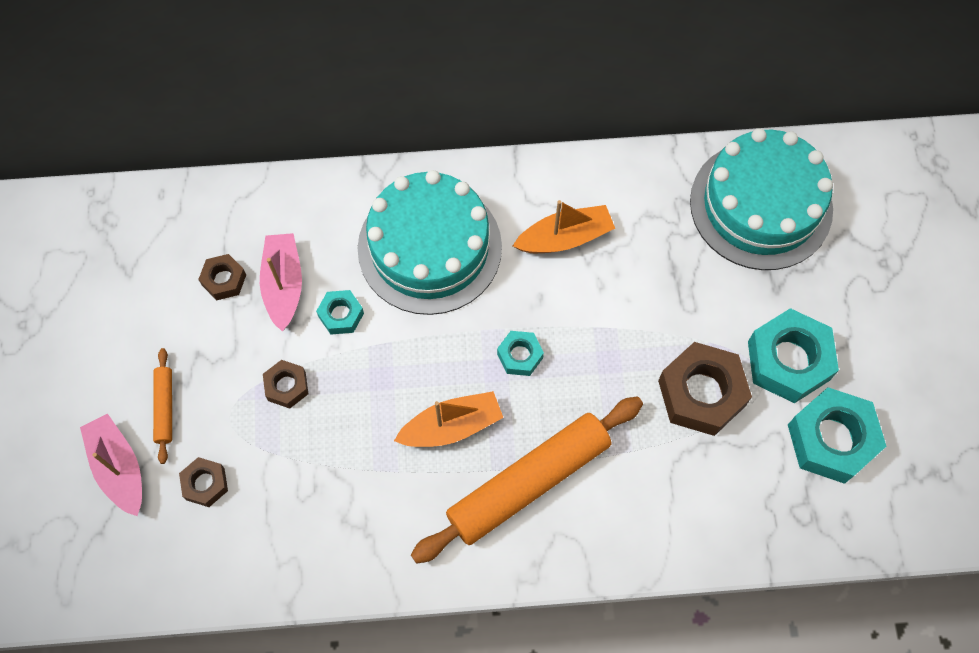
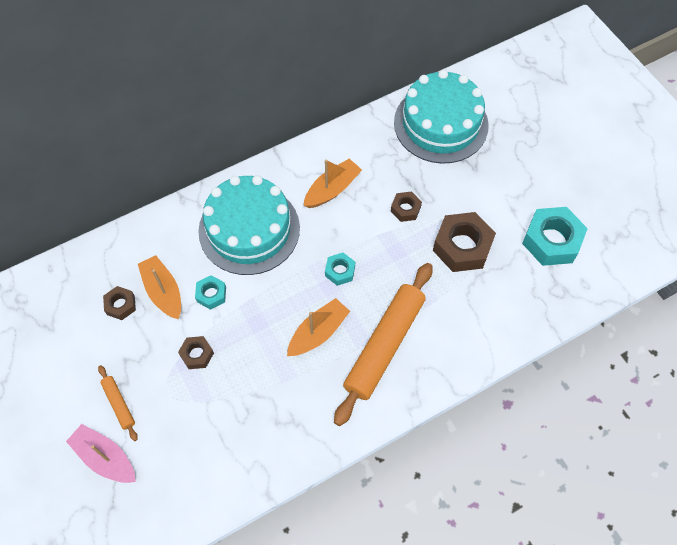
camera: 25 degrees left, 5 degrees down
brown nut [179,457,228,507] -> brown nut moved to [391,191,422,222]
pink boat [260,233,302,331] -> orange boat [138,255,181,319]
turquoise nut [748,308,839,403] -> none

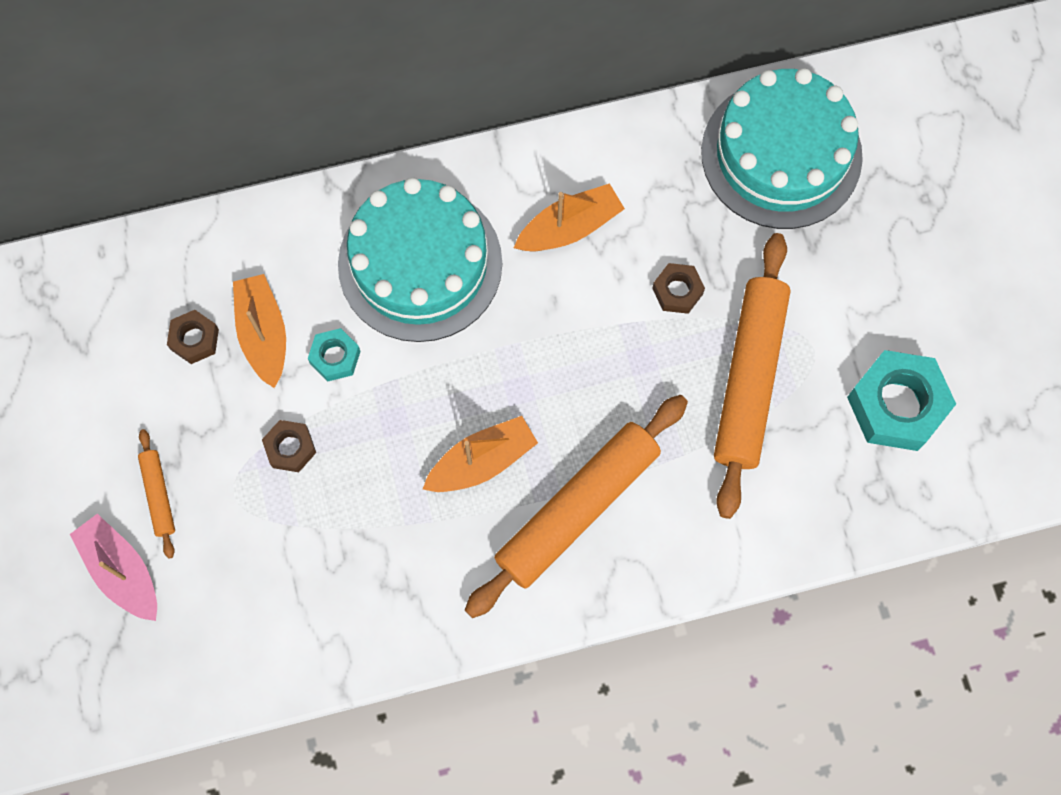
camera: 15 degrees right, 10 degrees up
turquoise nut [325,253,355,286] -> none
brown nut [433,212,496,272] -> orange rolling pin [714,233,791,519]

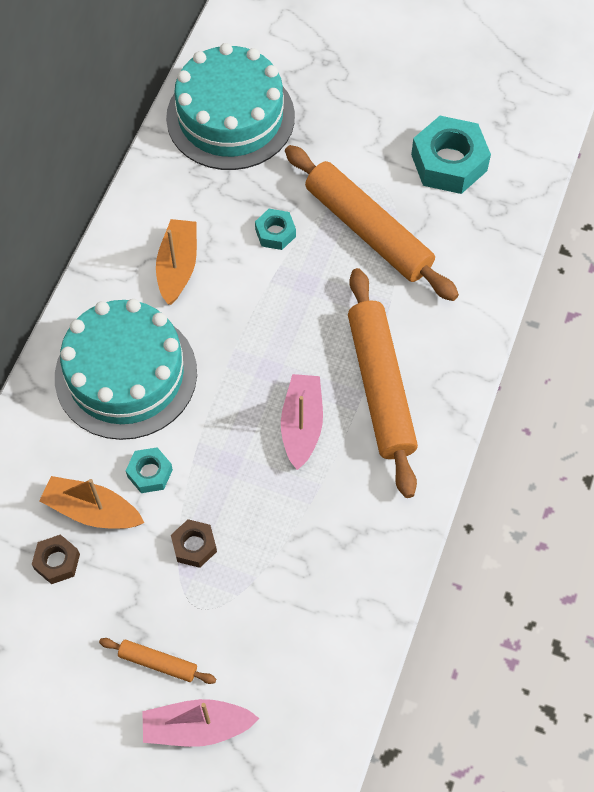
camera: 55 degrees left, 10 degrees down
orange boat [423,416,538,492] -> pink boat [281,374,323,470]
brown nut [652,263,705,314] -> turquoise nut [255,209,296,250]

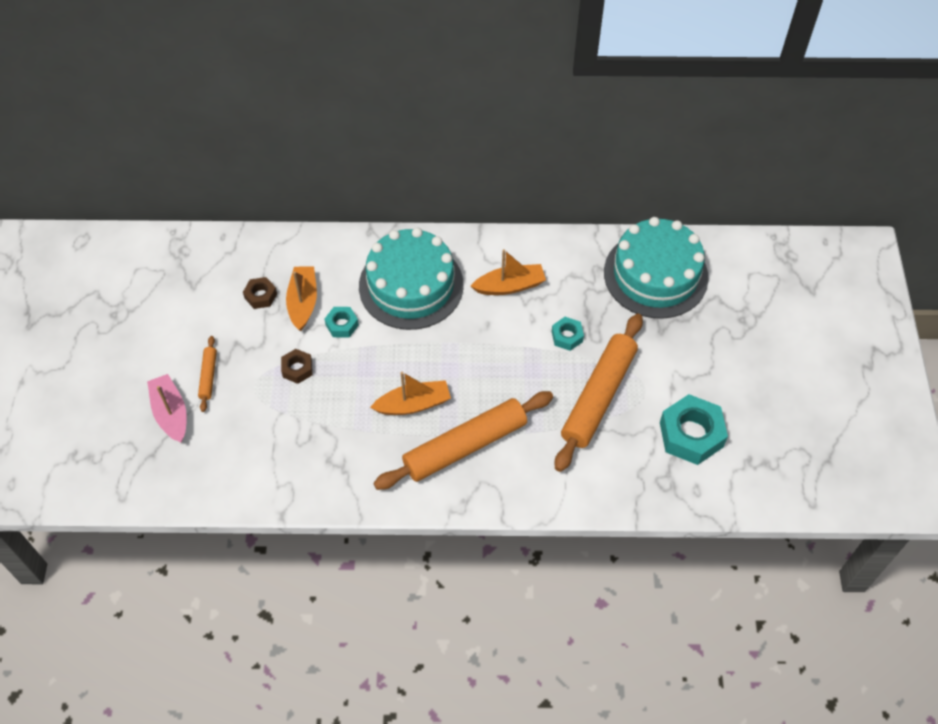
camera: 70 degrees right, 5 degrees down
pink boat [281,374,323,470] -> orange boat [370,372,451,415]

